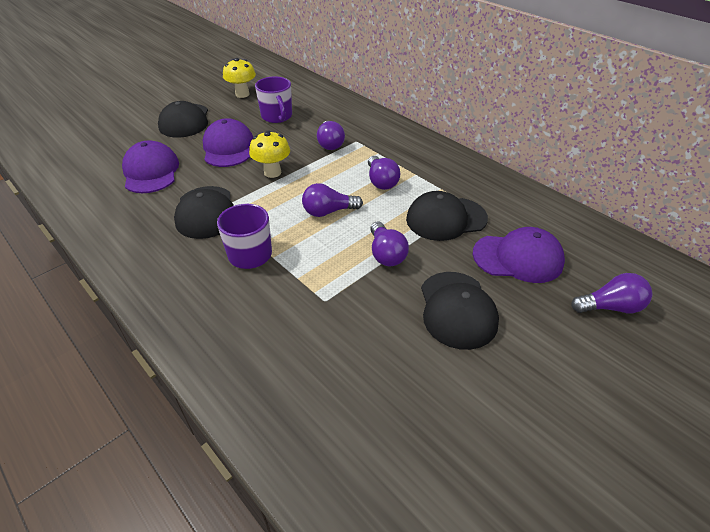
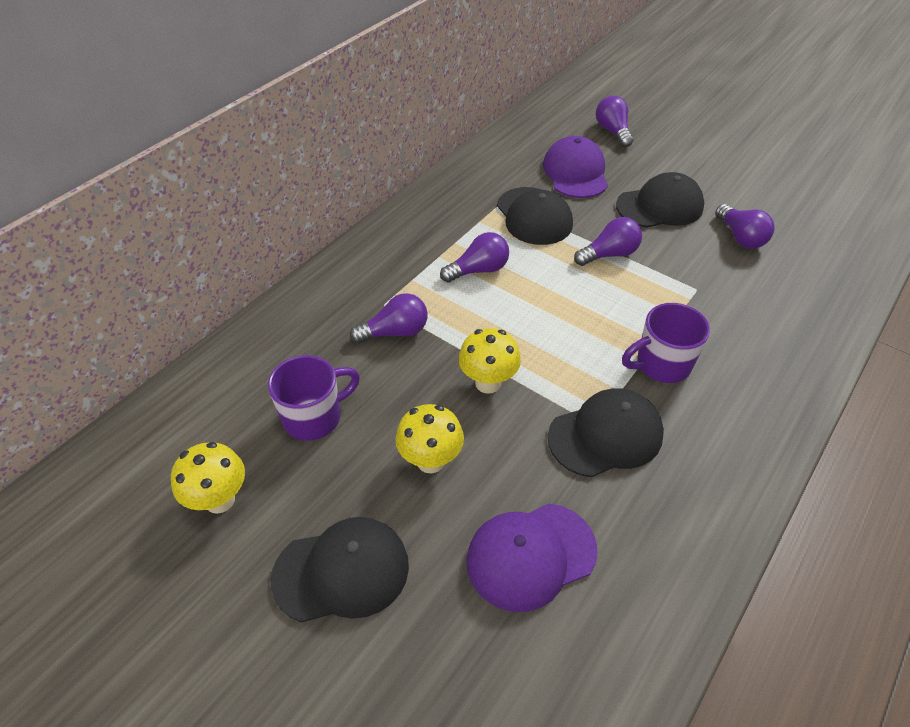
camera: 100 degrees left, 5 degrees up
purple cap [203,118,253,167] -> yellow mushroom [395,404,464,474]
purple light bulb [302,183,363,217] -> purple light bulb moved to [715,204,775,249]

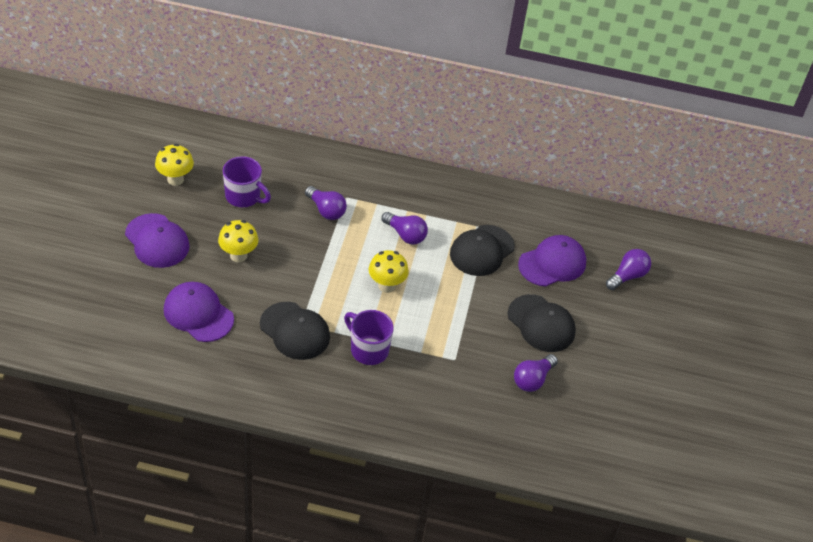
camera: 60 degrees right, 0 degrees up
black cap [271,517,409,623] -> purple cap [125,213,190,268]
yellow mushroom [458,328,521,394] -> yellow mushroom moved to [369,250,409,293]
purple light bulb [574,217,642,266] -> none

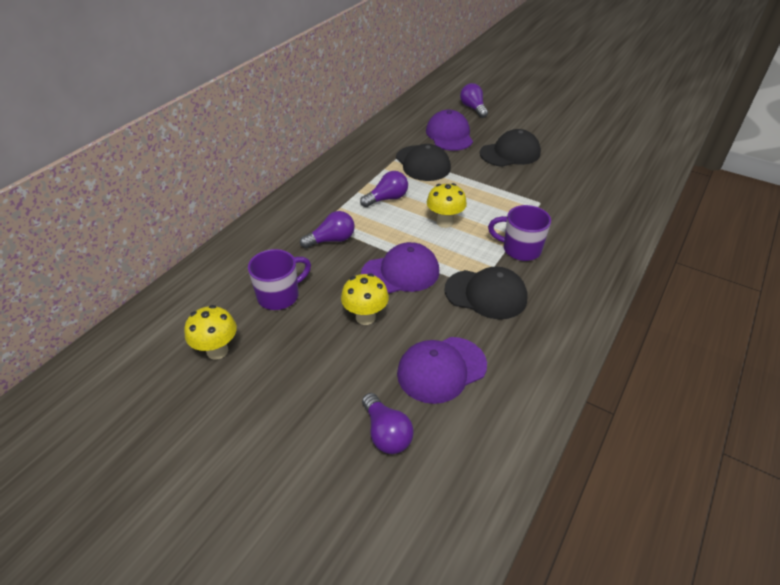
camera: 65 degrees left, 5 degrees down
purple cap [125,213,190,268] -> purple cap moved to [361,242,439,294]
black cap [260,302,330,360] -> black cap turned 45 degrees clockwise [444,266,527,319]
purple mug [344,310,394,365] -> purple mug turned 45 degrees clockwise [488,205,551,261]
purple light bulb [514,354,558,392] -> purple light bulb moved to [362,393,414,454]

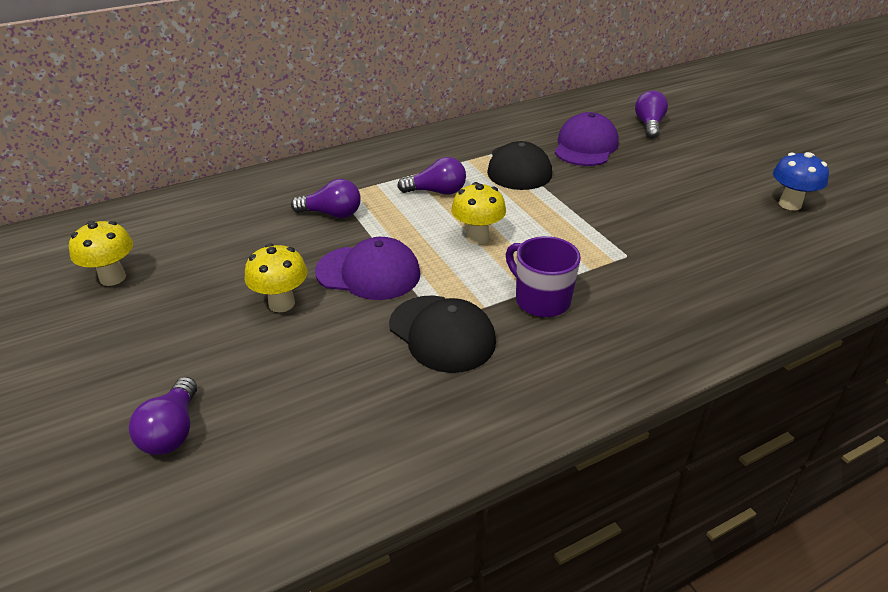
camera: 30 degrees right, 5 degrees down
purple mug [248,249,311,310] -> none
purple cap [397,337,487,404] -> none
black cap [480,129,541,167] -> none
none -> blue mushroom [773,152,829,210]

